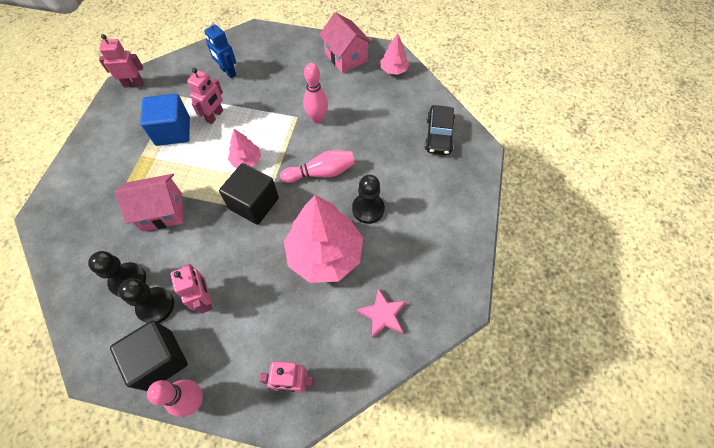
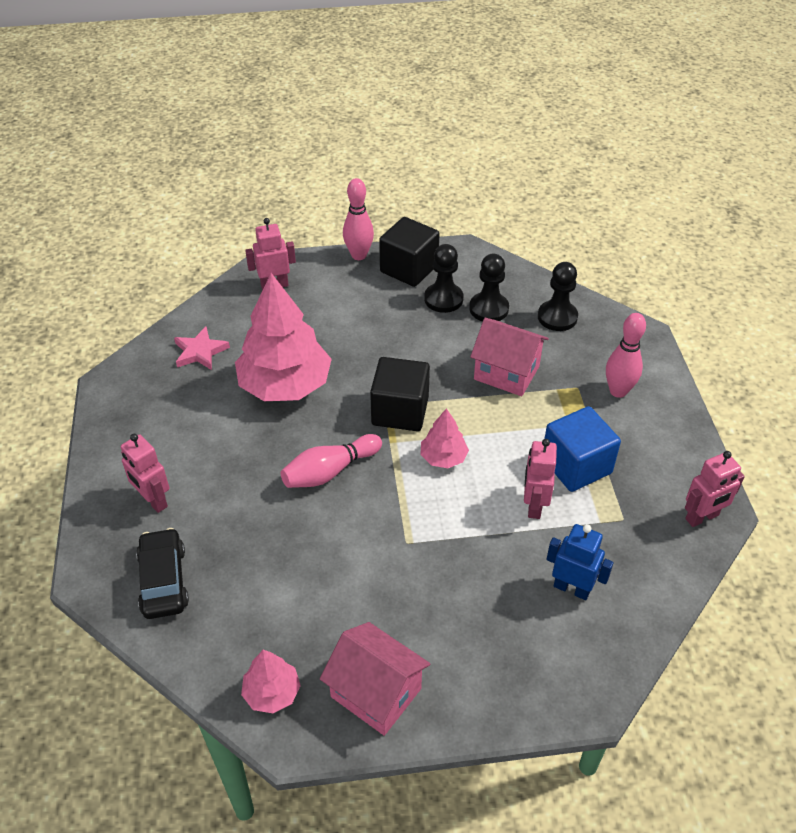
camera: 160 degrees right, 15 degrees down
pink house [115,174,183,232] -> pink house turned 60 degrees clockwise [470,318,549,396]
pink robot [170,264,212,314] -> pink robot moved to [121,434,170,513]
pink bowling pin [303,63,328,124] -> pink bowling pin moved to [606,313,646,398]
black pawn [352,175,385,224] -> black pawn moved to [538,262,578,331]

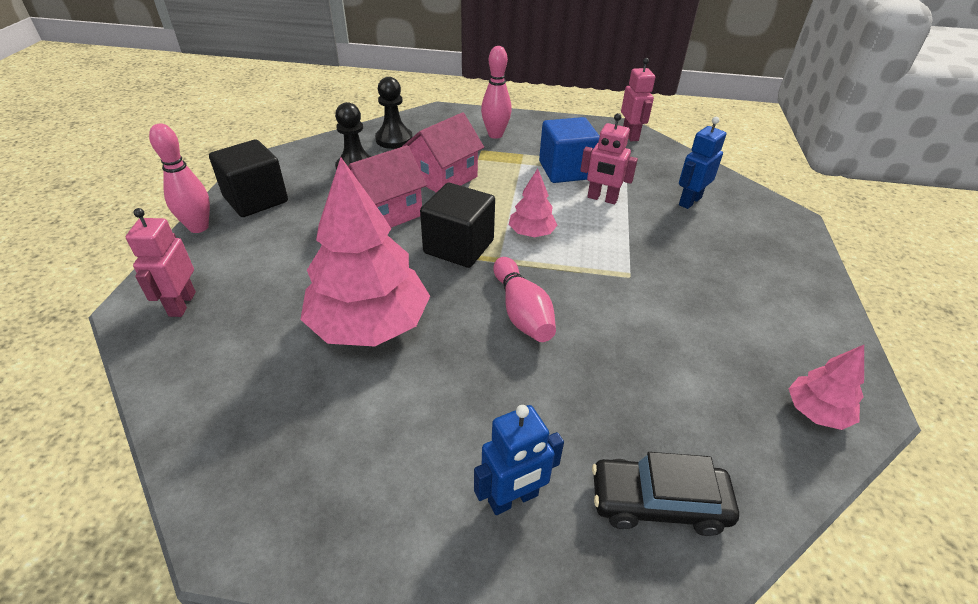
camera: 75 degrees left, 5 degrees down
pink robot [121,434,170,513] -> blue robot [474,405,564,515]
pink star [174,326,230,370] -> none
pink house [320,622,430,736] -> pink house moved to [348,145,427,228]
black pawn [424,244,463,313] -> none

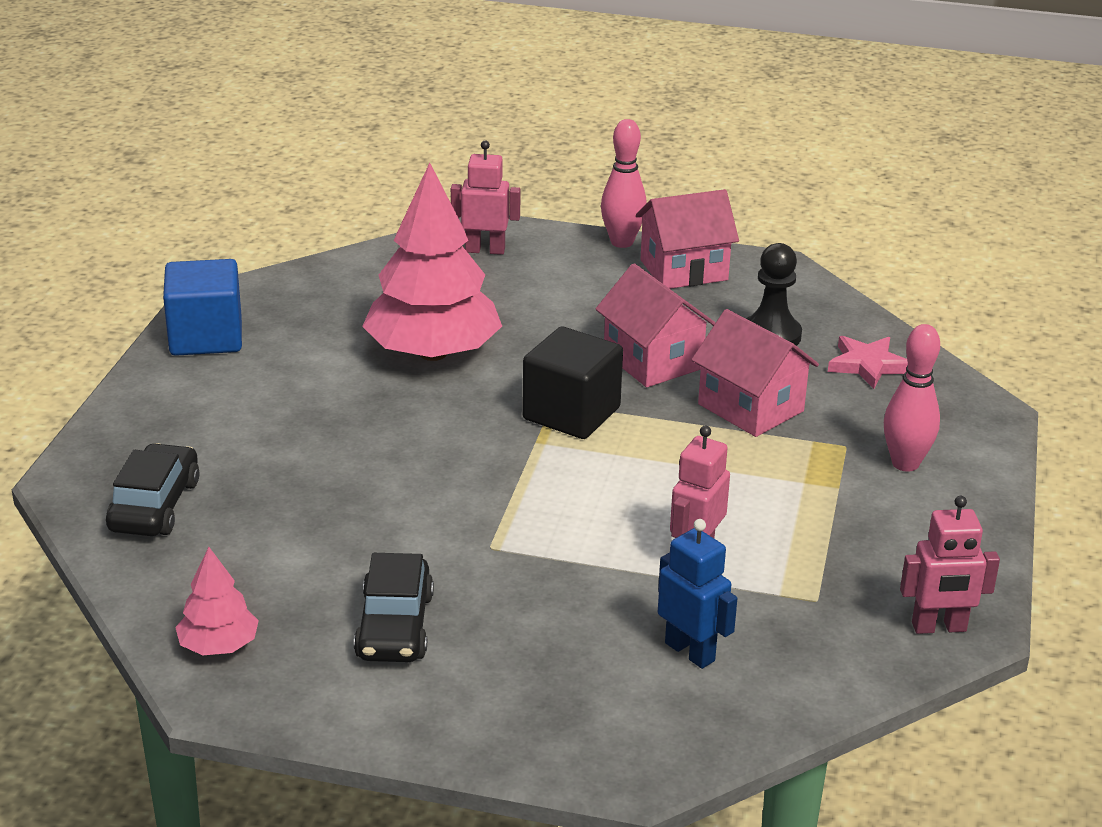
camera: 95 degrees right, 10 degrees down
black cube [209,139,288,217] -> pink house [636,189,739,289]
black pawn [375,77,412,149] -> pink star [828,336,908,389]
blue robot [474,405,564,515] -> none
pink bowling pin [493,257,556,342] -> none
pink tree [509,168,557,237] -> none
blue cube [539,117,600,183] -> blue cube moved to [163,259,242,356]
none -> black car [354,553,434,662]

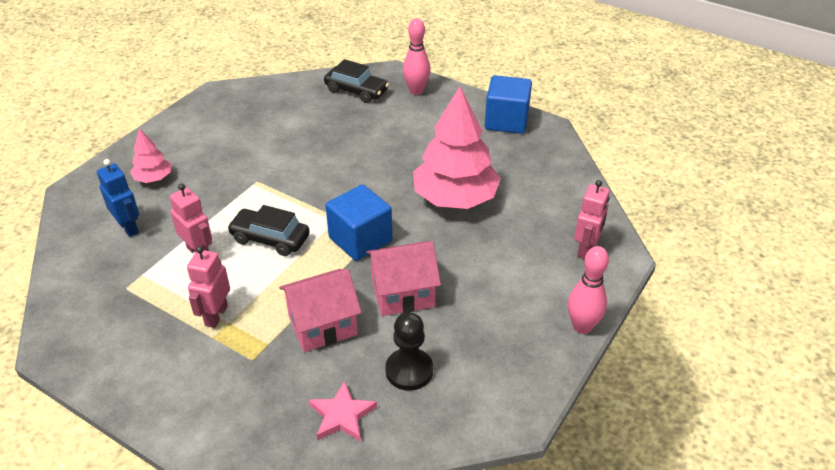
camera: 110 degrees right, 10 degrees up
pink tree [175,547,259,655] -> pink tree moved to [130,129,171,183]
black car [354,553,434,662] -> black car moved to [227,205,310,256]
black cube [522,327,623,439] -> blue cube [326,184,392,261]
pink house [636,189,739,289] -> none
blue robot [658,519,737,669] -> blue robot turned 105 degrees counterclockwise [97,159,139,237]
pink bowling pin [884,324,940,472] -> pink bowling pin moved to [403,18,430,95]
pink robot [900,496,1000,634] -> pink robot moved to [187,246,230,328]

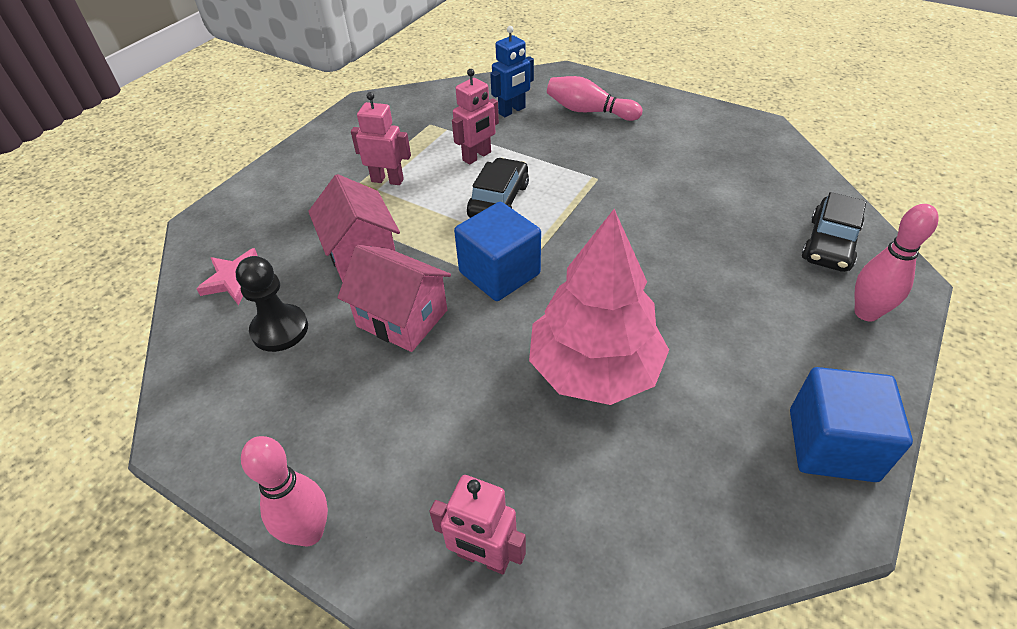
camera: 90 degrees right, 5 degrees up
pink tree [130,129,171,183] -> pink bowling pin [547,76,642,121]
pink house [366,241,441,316] -> pink house turned 45 degrees counterclockwise [338,245,451,352]

